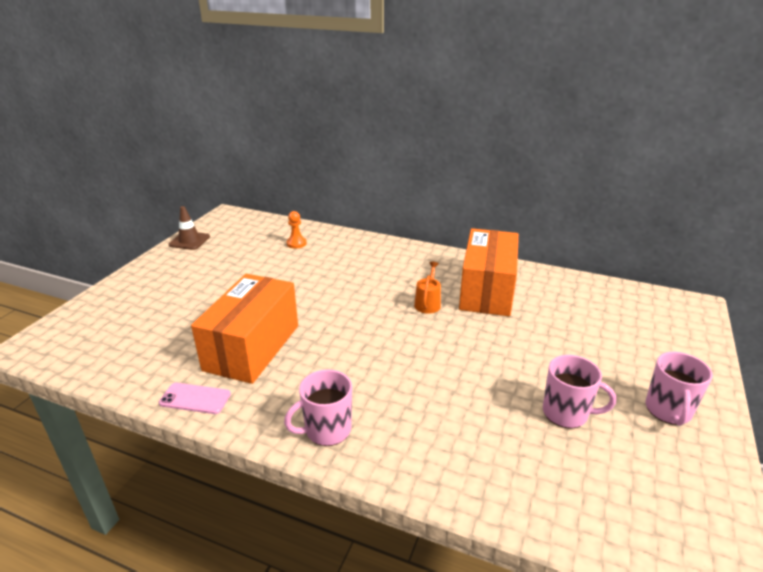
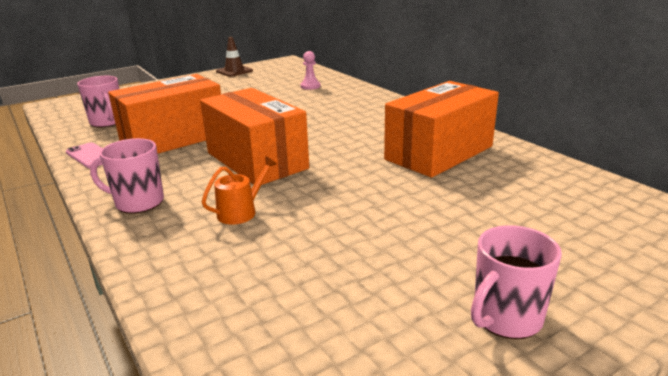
camera: 35 degrees right, 5 degrees down
orange pawn [286,211,307,248] -> pink pawn [301,51,321,90]
orange watering can [414,262,441,314] -> orange watering can moved to [202,156,276,225]
pink mug [543,355,616,428] -> pink mug moved to [77,76,119,127]
none -> orange box [200,88,309,185]

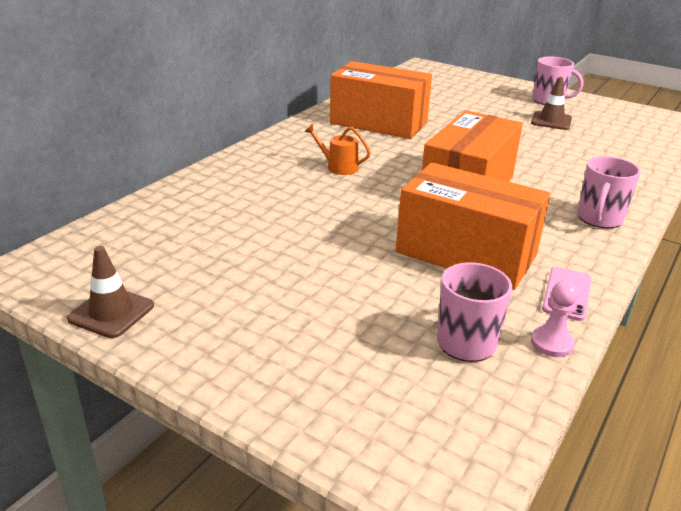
camera: 115 degrees left, 5 degrees up
pink mug [90,138,164,214] -> pink mug turned 45 degrees clockwise [577,156,641,228]
orange watering can [202,156,276,225] -> orange watering can moved to [305,124,371,175]
pink pawn [301,51,321,90] -> pink pawn moved to [531,281,578,357]
none -> brown traffic cone [531,77,572,130]

